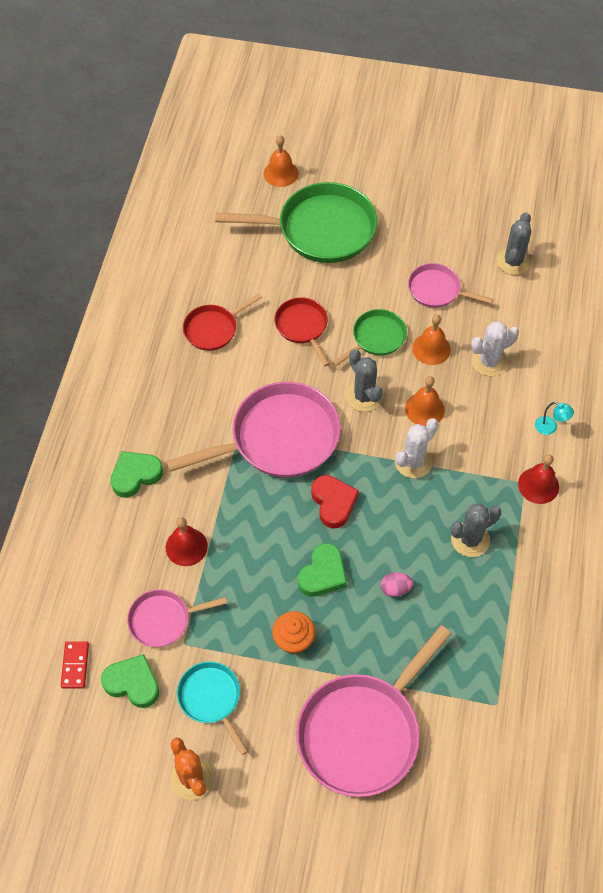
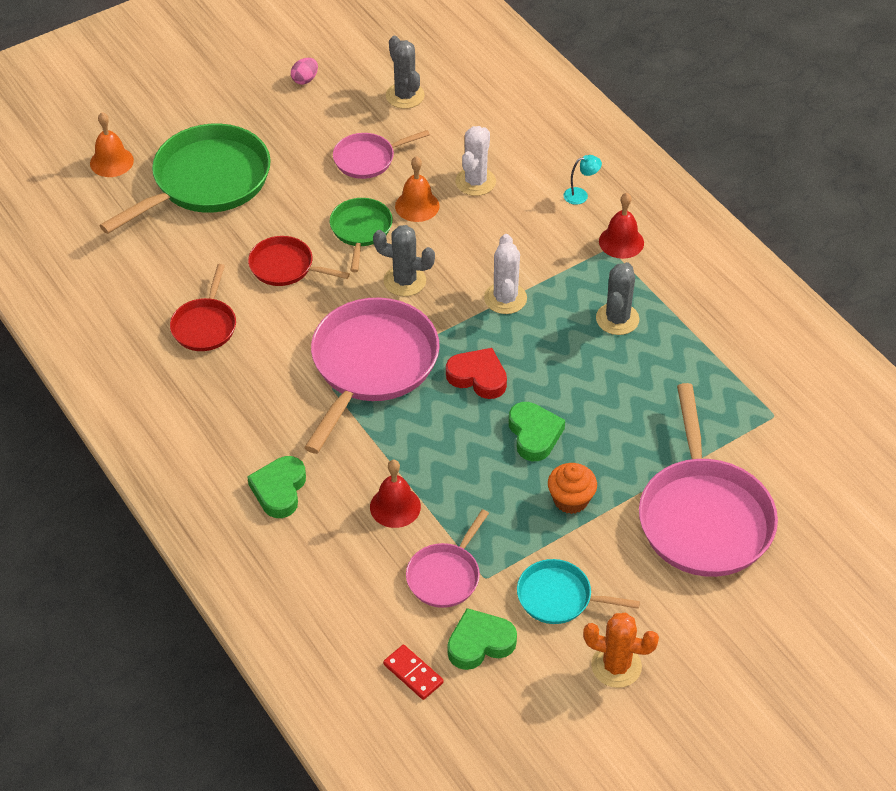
camera: 45 degrees left, 10 degrees down
pink egg [381,572,413,597] -> pink egg moved to [291,58,318,85]
orange bell [405,376,445,426] -> none

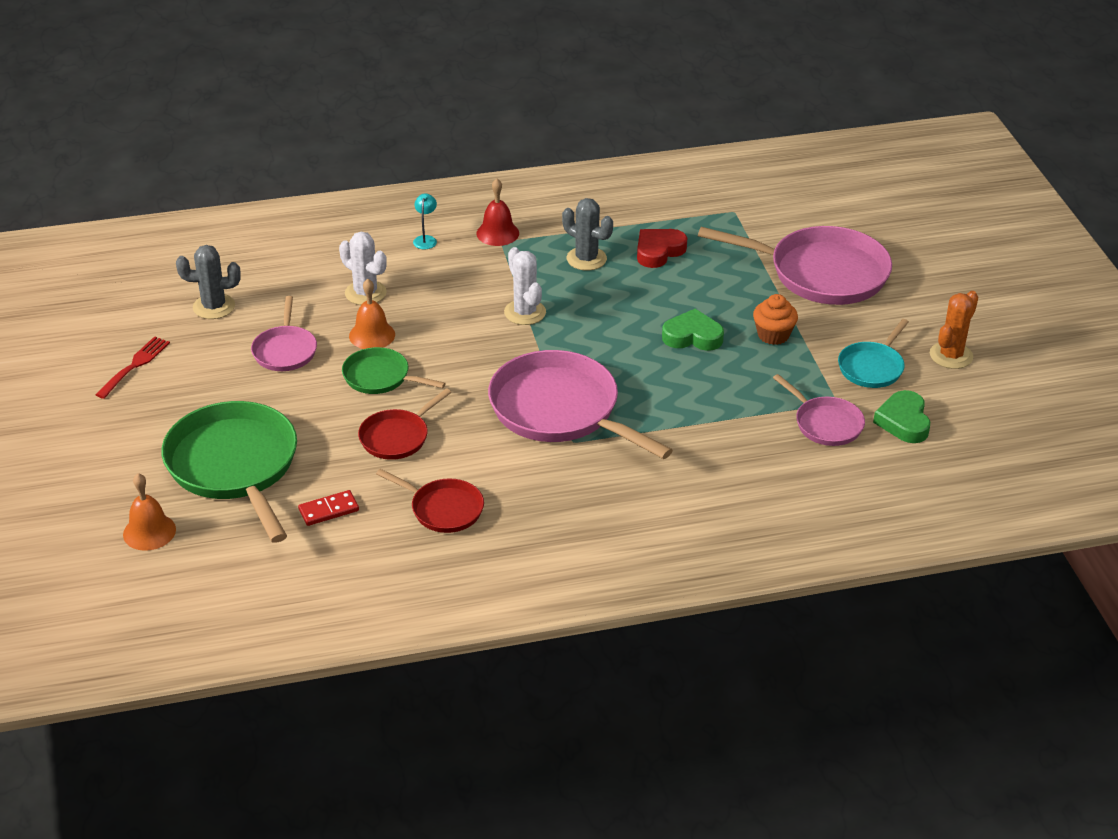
camera: 70 degrees left, 10 degrees down
green heart [247,456,306,518] -> none
pink egg [291,58,318,85] -> red fork [95,336,170,399]
red bell [370,460,421,528] -> none
grey cactus [373,225,435,296] -> none
red domino [383,645,444,700] -> red domino moved to [298,490,359,526]
red heart [446,348,507,399] -> red heart moved to [637,229,687,268]
white cactus [484,234,527,314] -> white cactus turned 45 degrees clockwise [504,247,546,325]

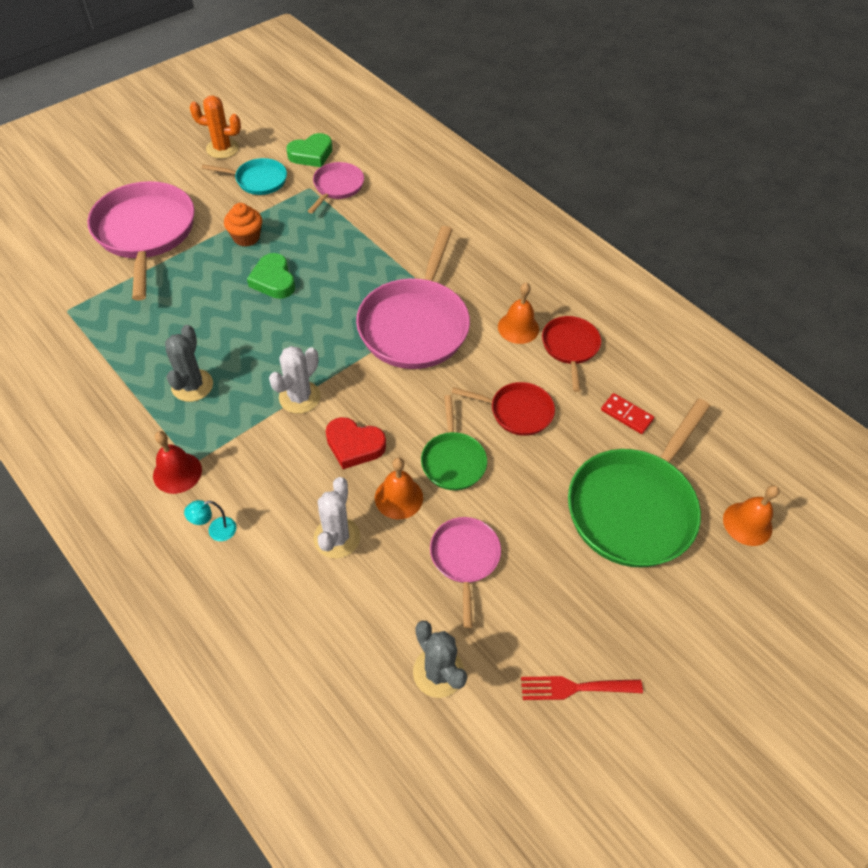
camera: 120 degrees left, 15 degrees up
pink pan [251,296,317,371] -> pink pan turned 60 degrees counterclockwise [430,517,501,628]
red heart [637,229,687,268] -> red heart moved to [326,417,386,469]
none -> orange bell [498,282,539,344]

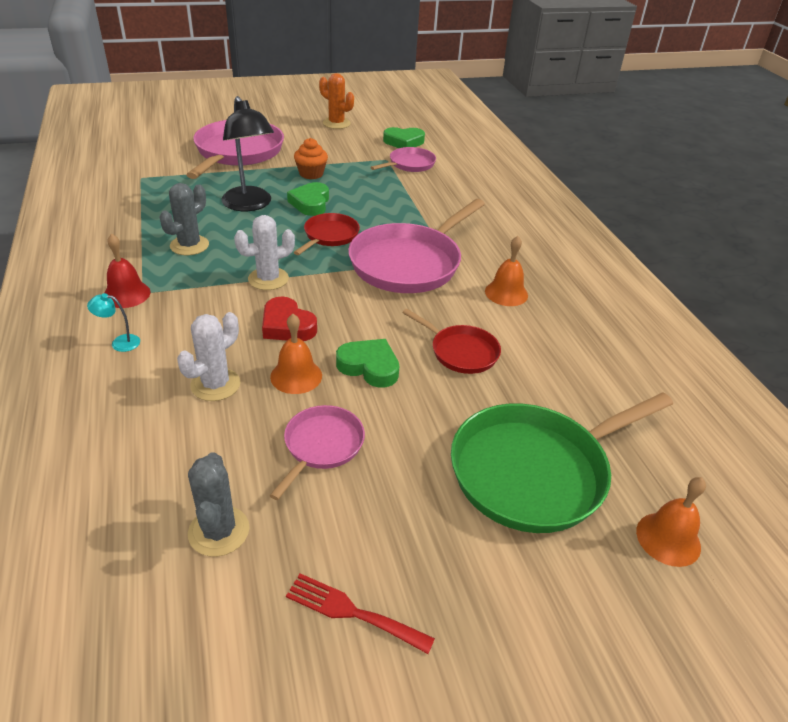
camera: 25 degrees right, 15 degrees down
turquoise pan [202,158,287,195] -> none
green pan [421,395,487,490] -> green heart [336,339,399,388]
red pan [542,316,601,392] -> red pan moved to [293,213,360,255]
red domino [601,393,654,434] -> none
none -> black lamp [221,96,274,211]

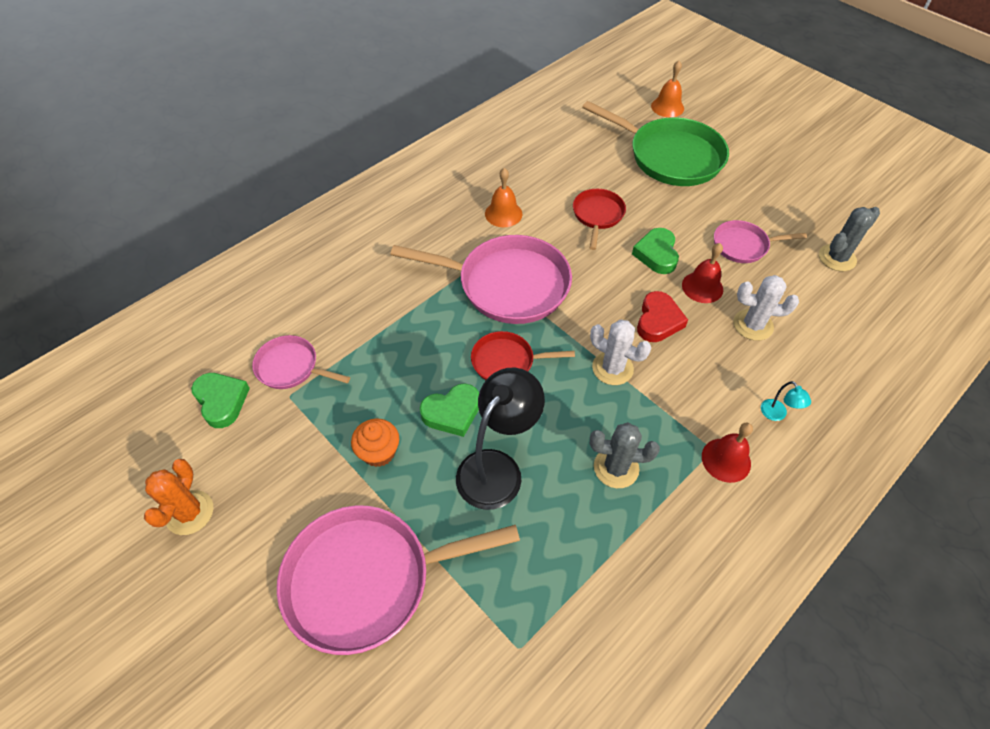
camera: 115 degrees left, 15 degrees up
orange bell [270,314,322,394] -> red bell [682,243,723,303]
red fork [286,573,435,654] -> none

